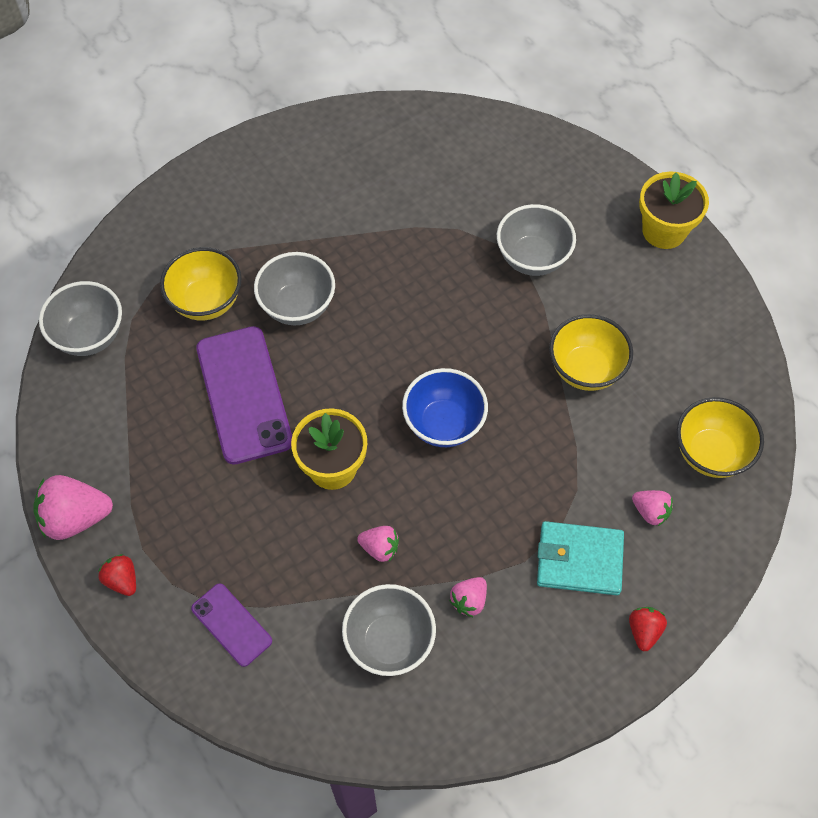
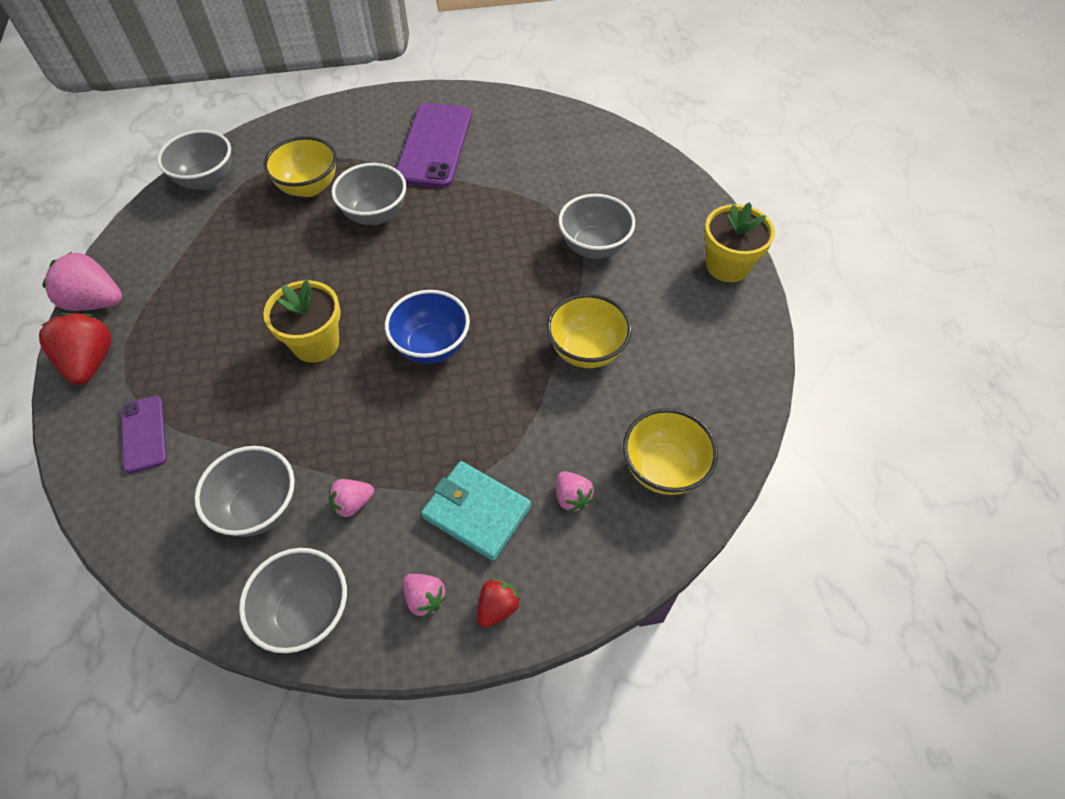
camera: 25 degrees right, 5 degrees down
red strawberry [98,554,136,596] -> red strawberry [39,313,111,385], size x1.79
purple phone [196,326,292,465] -> purple phone moved to [396,103,472,188]
pink strawberry [357,526,399,562] -> pink strawberry moved to [403,574,447,618]
none -> grey bowl [239,548,347,653]

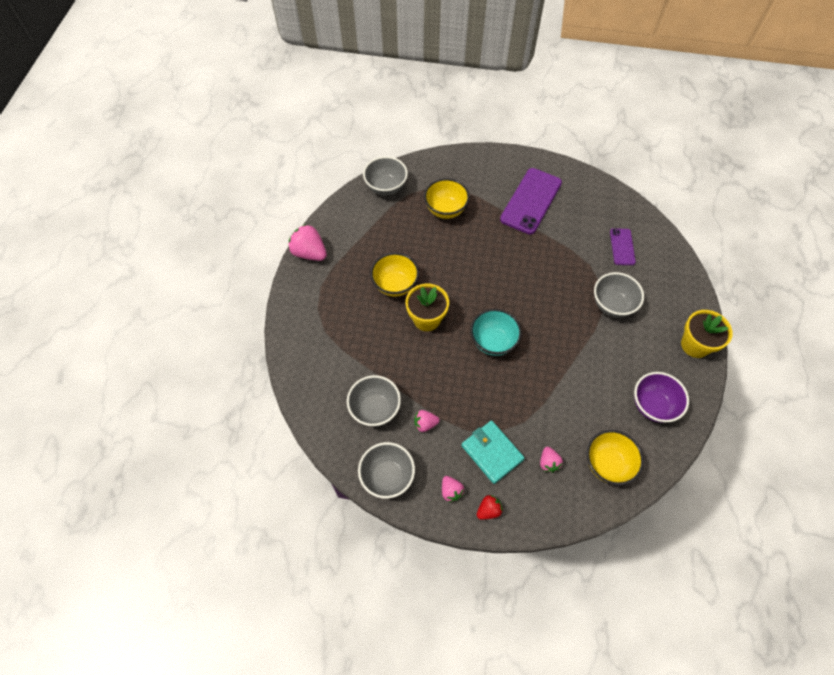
camera: 20 degrees right, 5 degrees up
red strawberry [39,313,111,385] -> none
purple phone [121,396,167,473] -> purple phone moved to [610,228,636,265]
grey bowl [331,163,406,225] -> none
blue bowl [385,290,470,364] -> turquoise bowl [470,309,522,356]
yellow bowl [547,294,632,368] -> yellow bowl moved to [370,253,419,297]
none -> purple bowl [634,372,689,423]

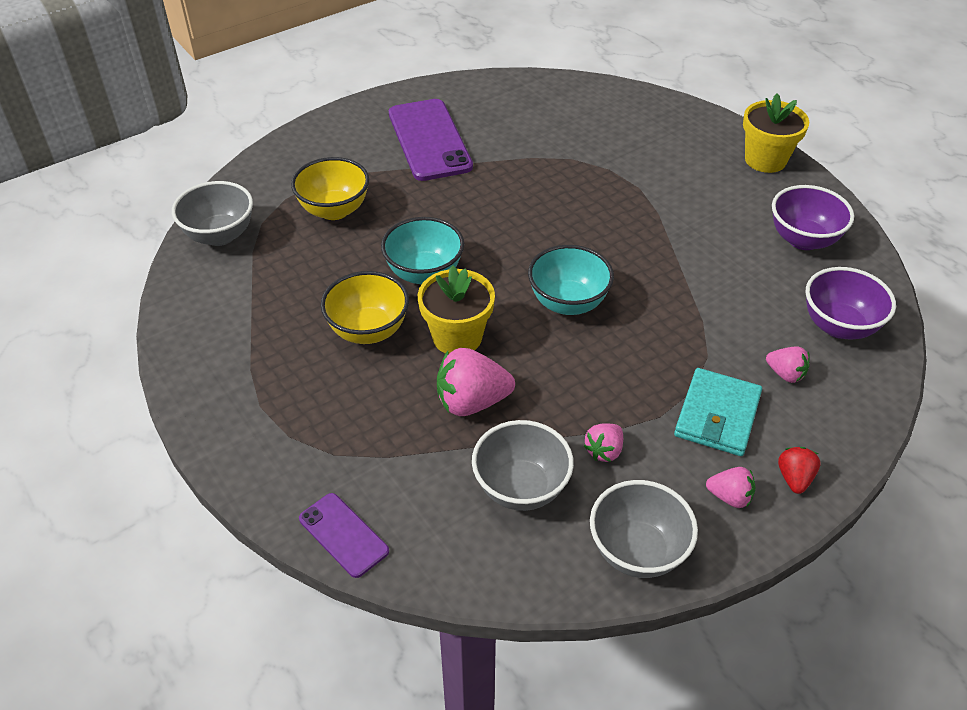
camera: 45 degrees left, 15 degrees down
pink strawberry [288,224,327,261] -> pink strawberry moved to [437,348,515,416]
turquoise wallet [461,421,525,484] -> turquoise wallet turned 75 degrees counterclockwise [674,368,762,456]
yellow bowl [587,430,644,485] -> purple bowl [806,267,896,340]
grey bowl [594,272,644,317] -> none
purple phone [610,228,636,265] -> purple phone moved to [299,493,389,578]
none -> turquoise bowl [381,217,464,285]

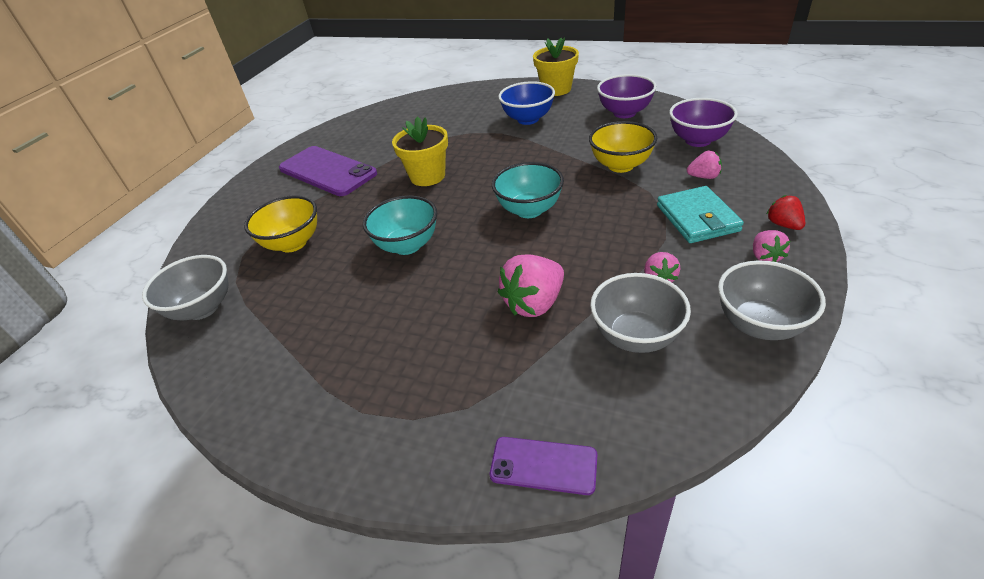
camera: 30 degrees left, 5 degrees down
yellow bowl [321,271,409,344] -> yellow bowl moved to [589,121,657,173]
yellow flower pot [418,265,495,354] -> yellow flower pot moved to [392,116,448,186]
pink strawberry [706,467,756,508] -> pink strawberry turned 105 degrees clockwise [753,230,790,262]
none -> blue bowl [498,81,555,125]

